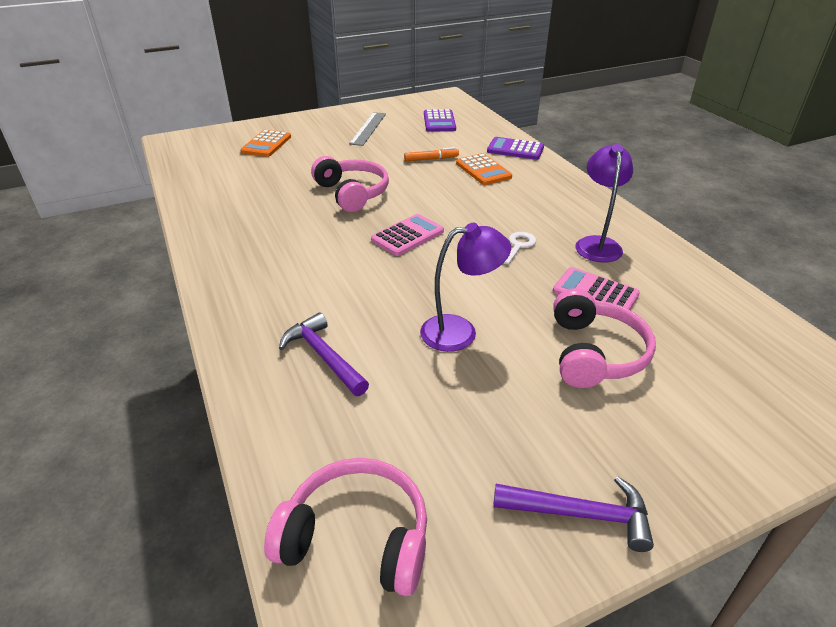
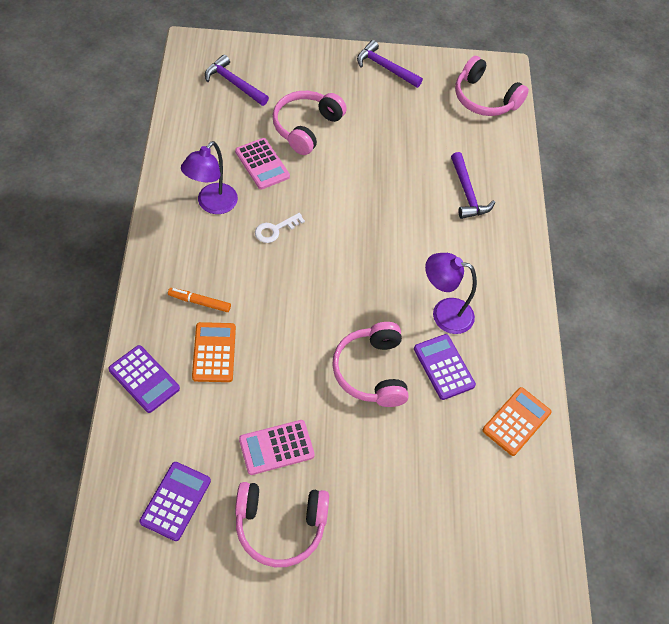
camera: 160 degrees left, 20 degrees up
orange calculator [240,130,291,157] -> orange calculator moved to [482,387,551,456]
grey ruler [349,112,386,146] -> pink headphones [235,482,329,567]
pink calculator [371,214,444,256] -> pink calculator moved to [239,420,315,475]
orange marker [404,147,459,161] -> orange marker moved to [168,288,231,312]
purple lamp [420,223,511,352] -> purple lamp moved to [425,253,477,334]
none -> purple hammer [205,55,269,106]
none -> purple calculator [414,334,476,400]

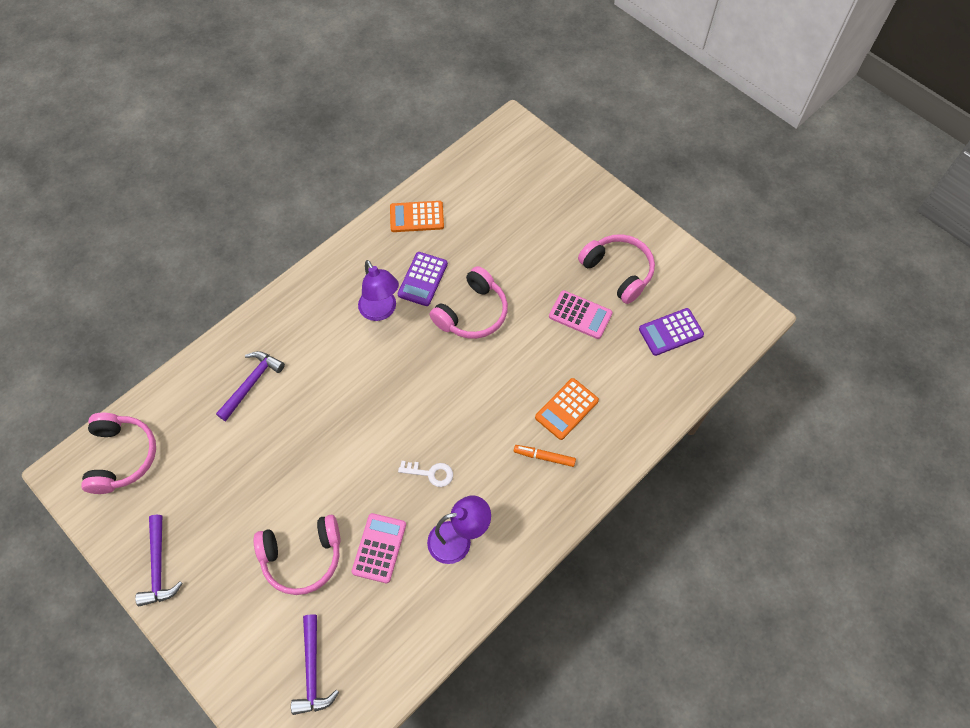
camera: 130 degrees left, 5 degrees up
purple calculator [108,345,180,413] -> none
orange marker [168,288,231,312] -> orange marker turned 135 degrees clockwise [514,445,576,467]

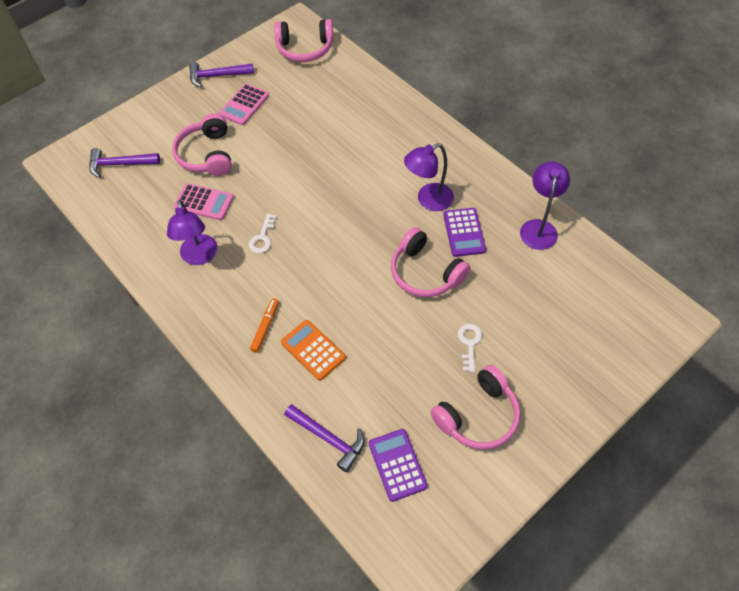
camera: 95 degrees right, 5 degrees down
purple hammer [216,351,285,421] -> purple hammer moved to [284,404,365,472]
orange calculator [390,201,444,232] -> purple lamp [520,161,570,250]
purple calculator [397,252,448,306] -> purple calculator turned 120 degrees counterclockwise [443,208,486,257]
pink calculator [549,290,613,339] -> pink calculator moved to [219,84,269,125]
none -> white key [458,323,482,372]

